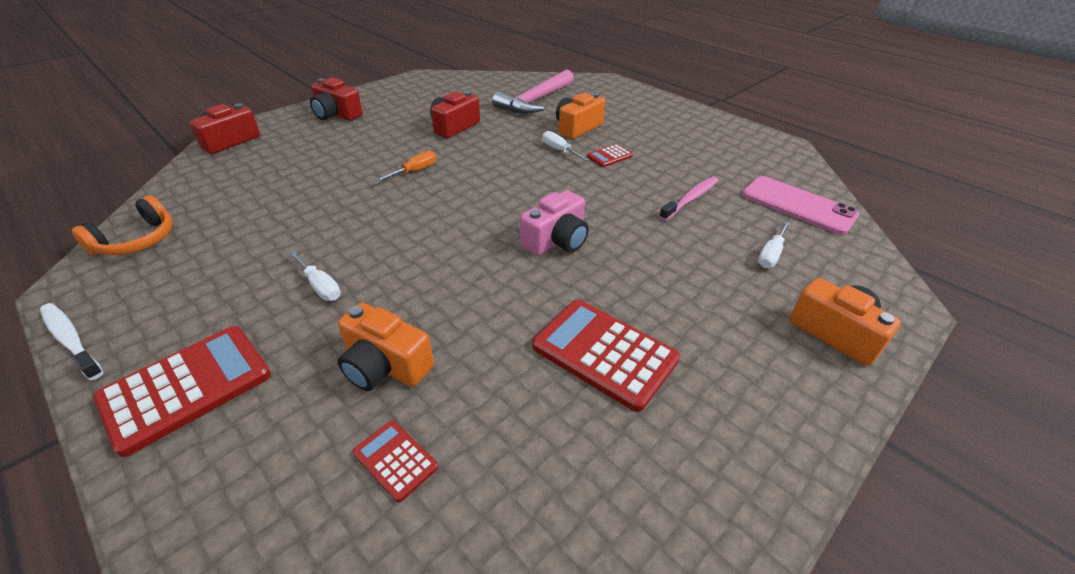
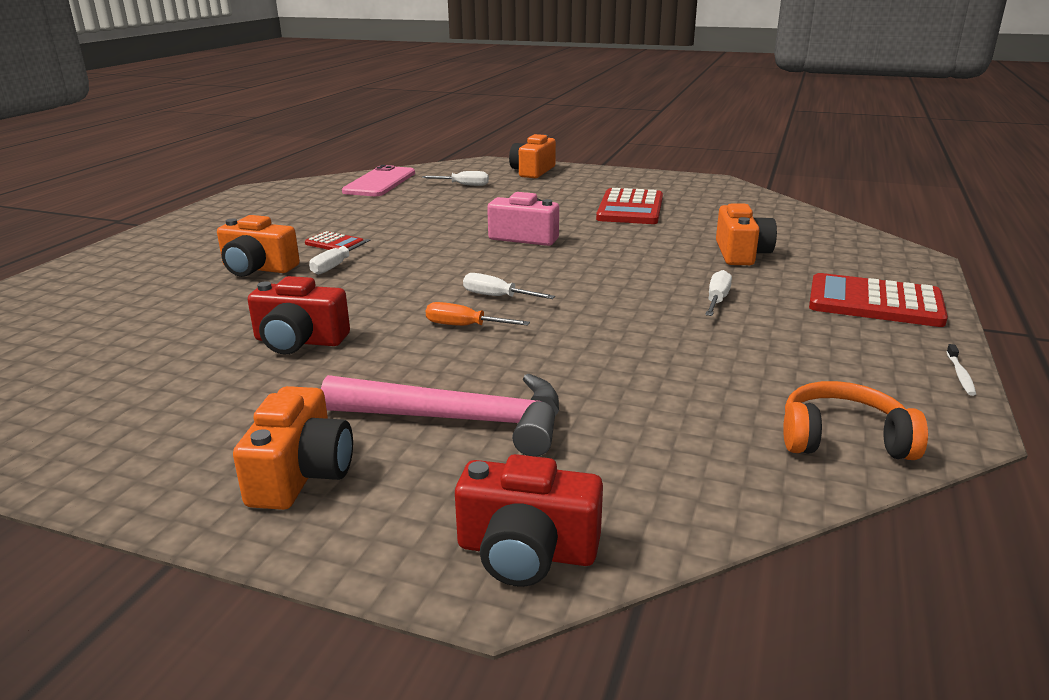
camera: 115 degrees left, 15 degrees down
white toothbrush [40,303,103,380] -> white toothbrush [946,344,976,396], size x0.55
red camera [310,77,363,121] -> orange camera [233,386,353,510]
red calculator [353,420,438,502] -> none
pink hammer [492,69,574,114] -> pink hammer moved to [321,374,559,457]
pink toothbrush [659,177,719,221] -> none
none -> white screwdriver [463,273,555,299]

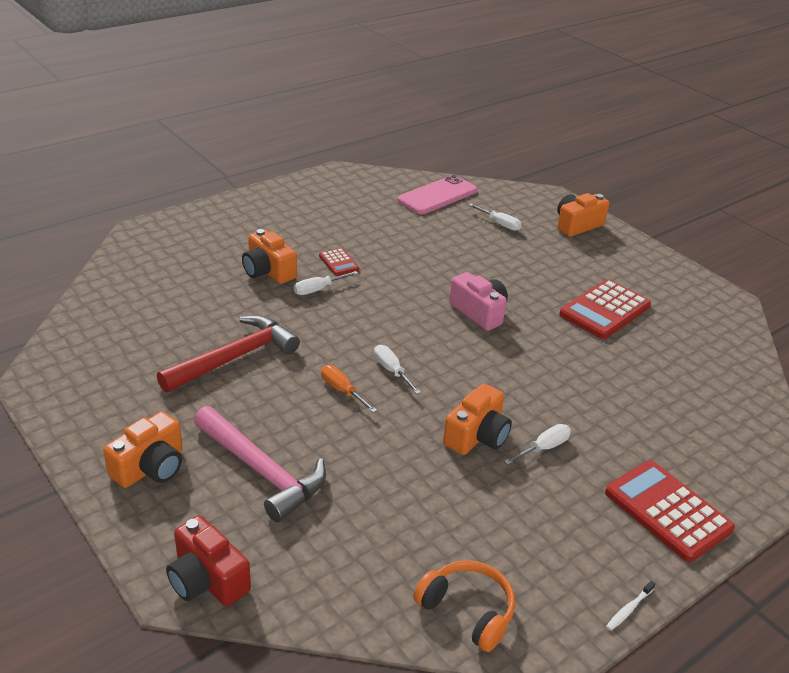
camera: 30 degrees right, 10 degrees up
red camera [248,276,350,354] -> red hammer [157,315,300,392]
orange camera [716,203,777,265] -> orange camera moved to [443,384,512,455]

